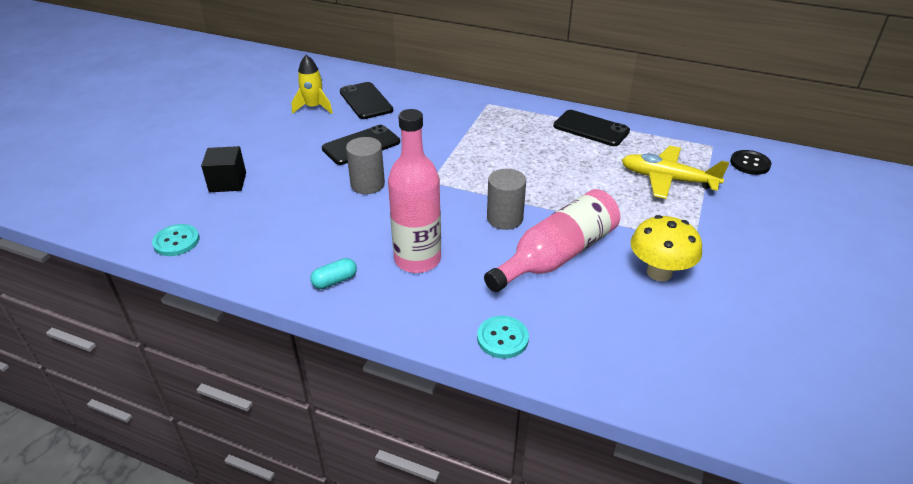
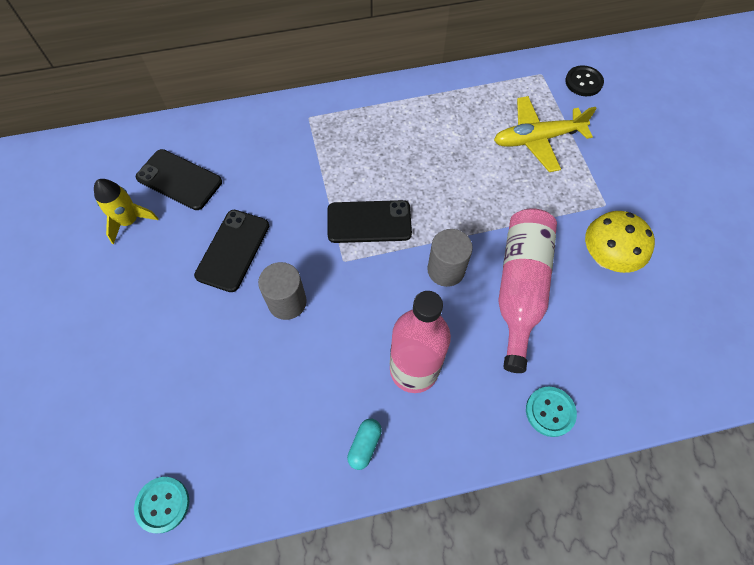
camera: 35 degrees left, 25 degrees up
black cube [201,146,246,192] -> none
black phone [553,110,630,146] -> black phone moved to [328,200,412,243]

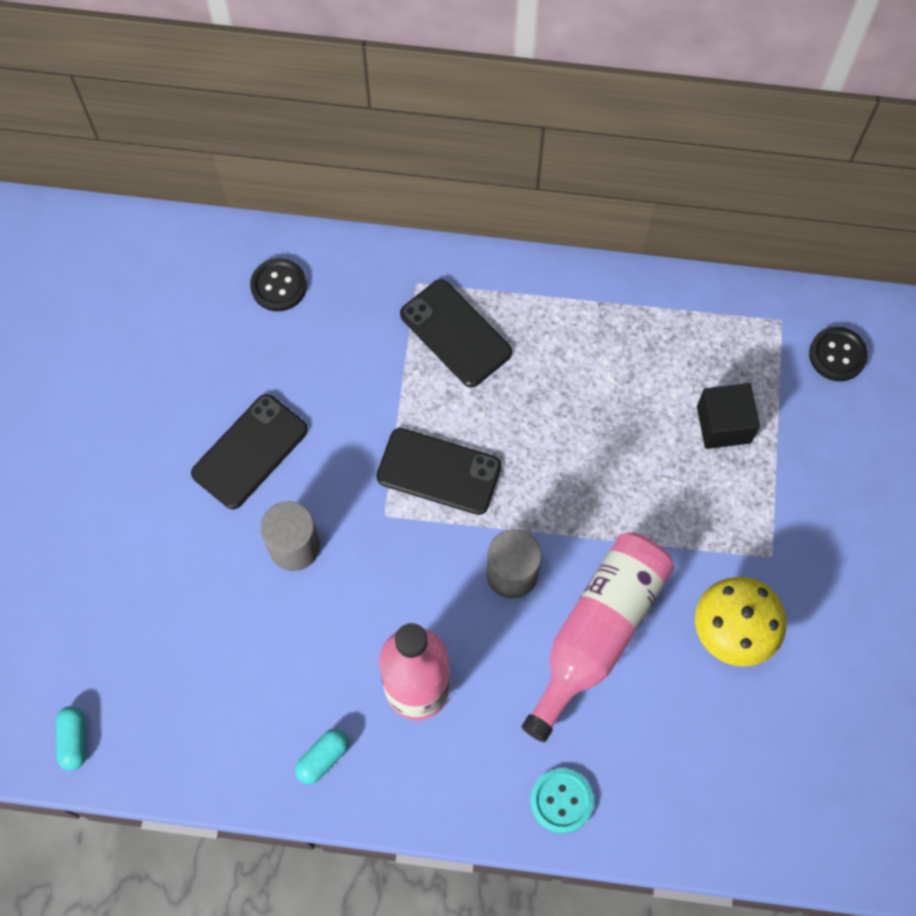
camera: 20 degrees right, 5 degrees up
yellow rocket [94,179,159,244] -> none
turquoise button [134,477,189,533] -> turquoise capsule [56,706,86,771]
black phone [136,149,222,210] -> black phone moved to [400,279,512,387]
yellow plane [494,96,597,172] -> black cube [697,383,760,449]
none -> black button [250,258,307,311]

